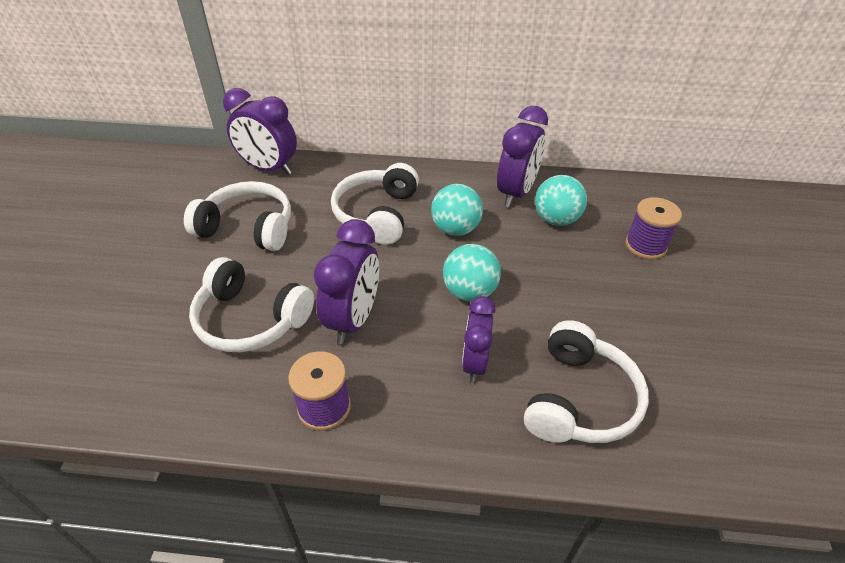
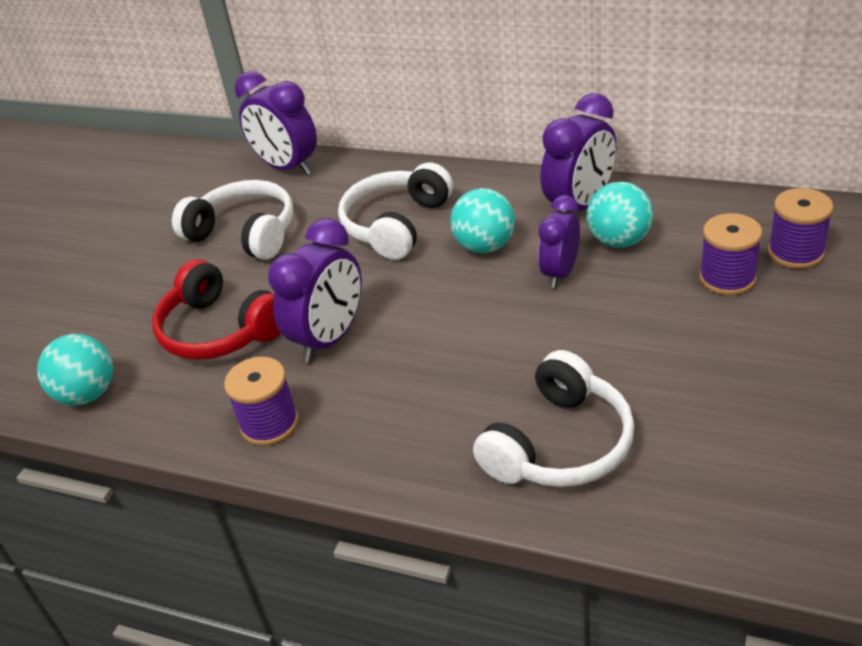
camera: 20 degrees right, 5 degrees down
white headphones [189,257,314,352] -> red headphones [152,259,281,360]
turquoise ball [443,244,501,302] -> turquoise ball moved to [37,334,113,405]
purple clock [462,296,496,383] -> purple clock moved to [538,195,580,288]
none -> purple spool [768,188,833,269]

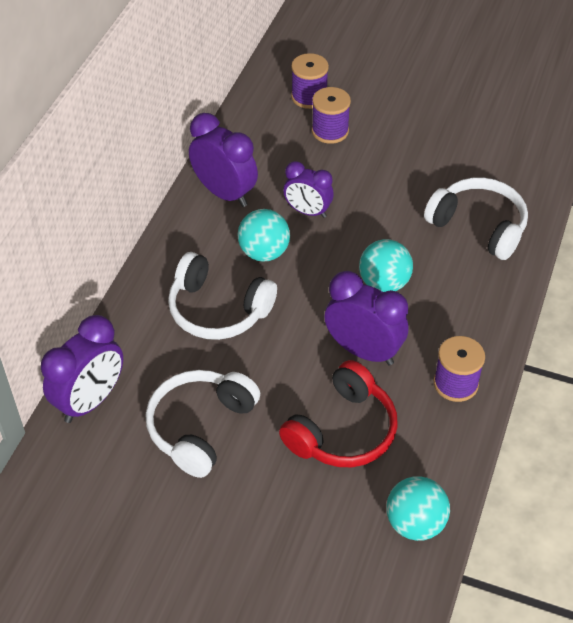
camera: 95 degrees left, 10 degrees up
turquoise ball [586,182,654,248] -> turquoise ball moved to [359,239,413,292]

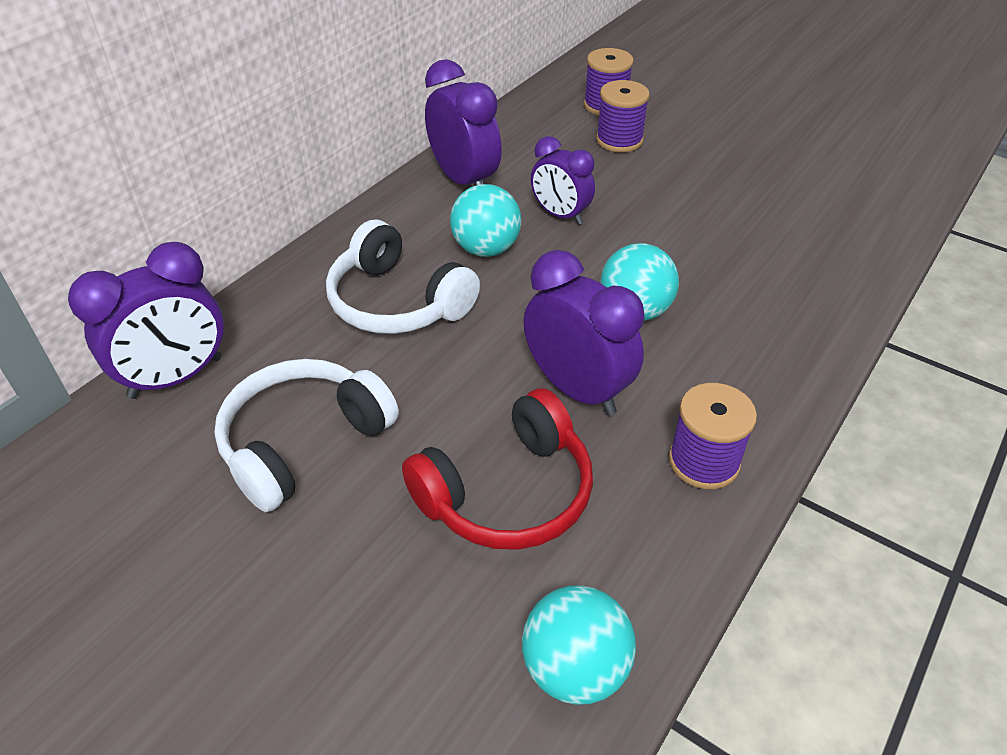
camera: 15 degrees right, 5 degrees down
white headphones [424,177,528,260] -> none

